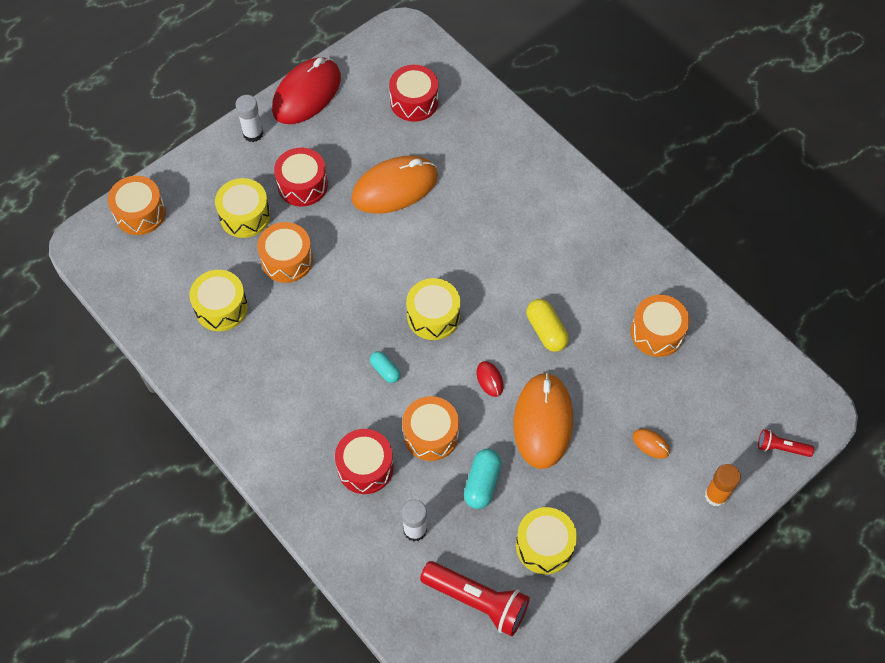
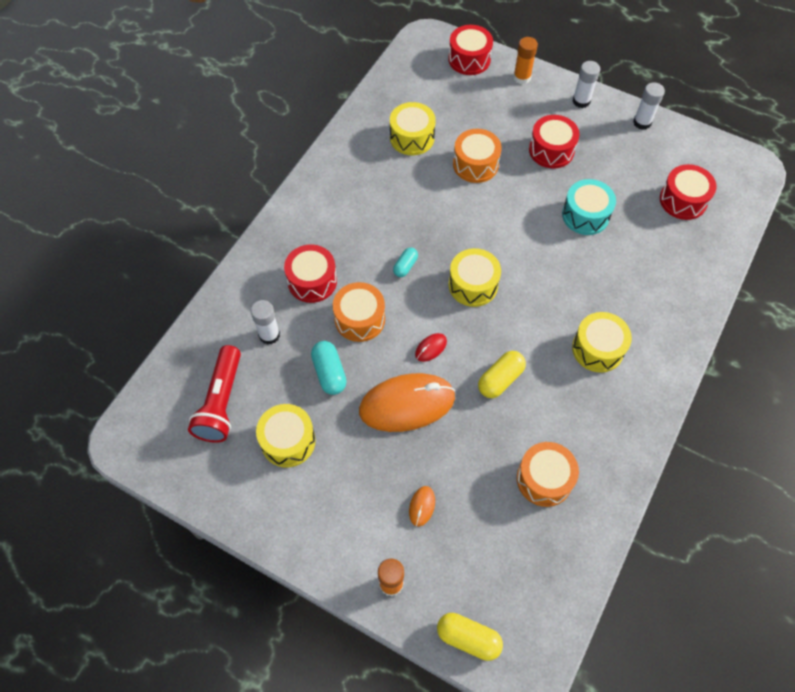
camera: 70 degrees right, 0 degrees up
orange drum [108,176,166,235] -> red drum [448,25,493,75]
yellow drum [215,178,271,238] -> yellow drum moved to [572,312,632,373]
red mouse [272,57,341,124] -> white glue stick [633,82,665,130]
orange mouse [351,156,438,214] -> turquoise drum [562,179,616,235]
turquoise capsule [464,449,501,509] -> turquoise capsule turned 75 degrees clockwise [311,341,347,395]
red flashlight [758,429,814,457] -> yellow capsule [437,613,503,661]
none -> orange glue stick [513,37,538,84]

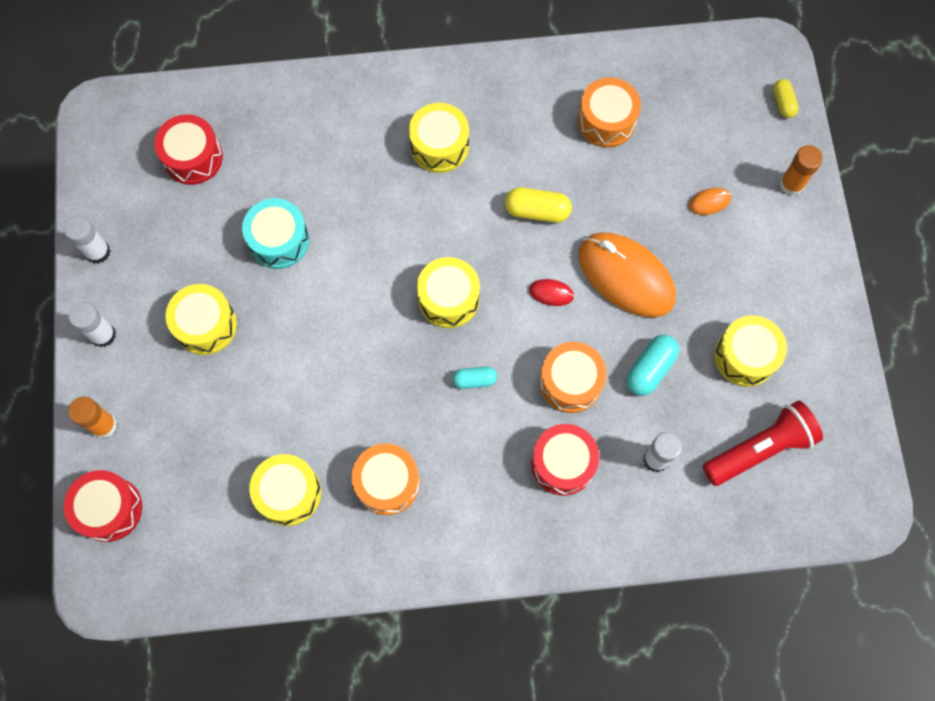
camera: 125 degrees left, 10 degrees up
yellow capsule [437,613,503,661] -> yellow capsule [773,79,799,118], size x0.64
orange drum [453,129,502,183] -> orange drum moved to [352,443,420,515]
red drum [529,115,580,168] -> yellow drum [166,284,237,355]

